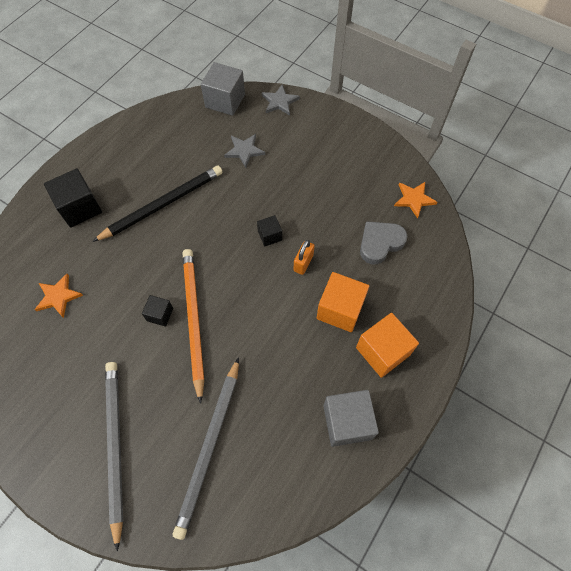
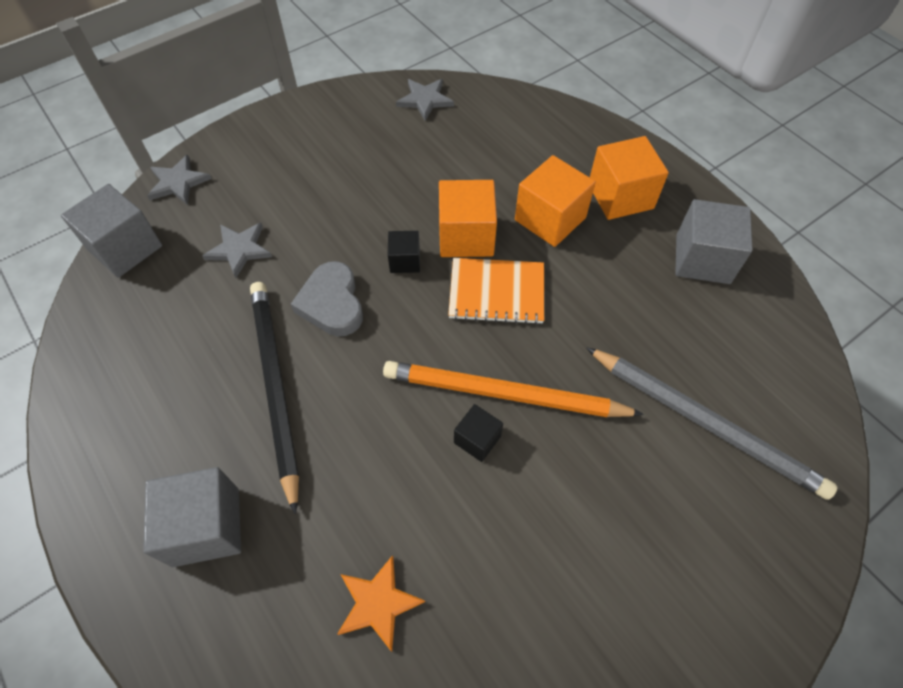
camera: 70 degrees left, 5 degrees down
black cube [44,168,102,228] -> grey cube [143,467,241,567]
grey pencil [105,362,123,552] -> none
orange padlock [294,240,315,275] -> orange cube [439,180,497,257]
grey heart [360,221,408,264] -> grey heart moved to [291,261,363,336]
orange star [394,182,437,219] -> grey star [396,79,454,120]
none -> orange notebook [448,258,544,325]

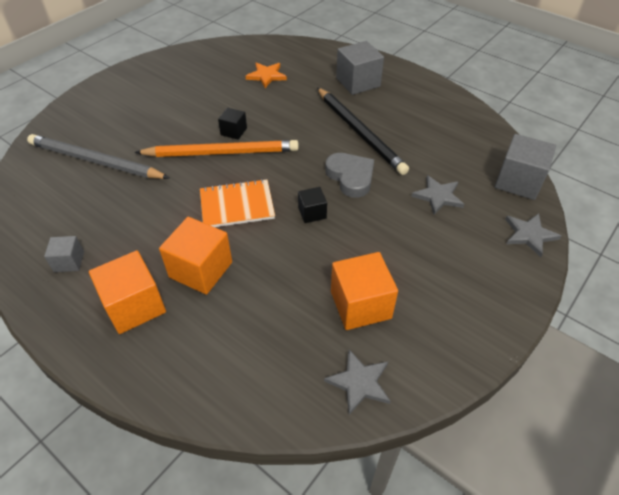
camera: 165 degrees right, 10 degrees down
orange cube [439,180,497,257] -> orange cube moved to [331,252,398,330]
grey cube [675,199,752,284] -> grey cube [44,236,84,272], size x0.55

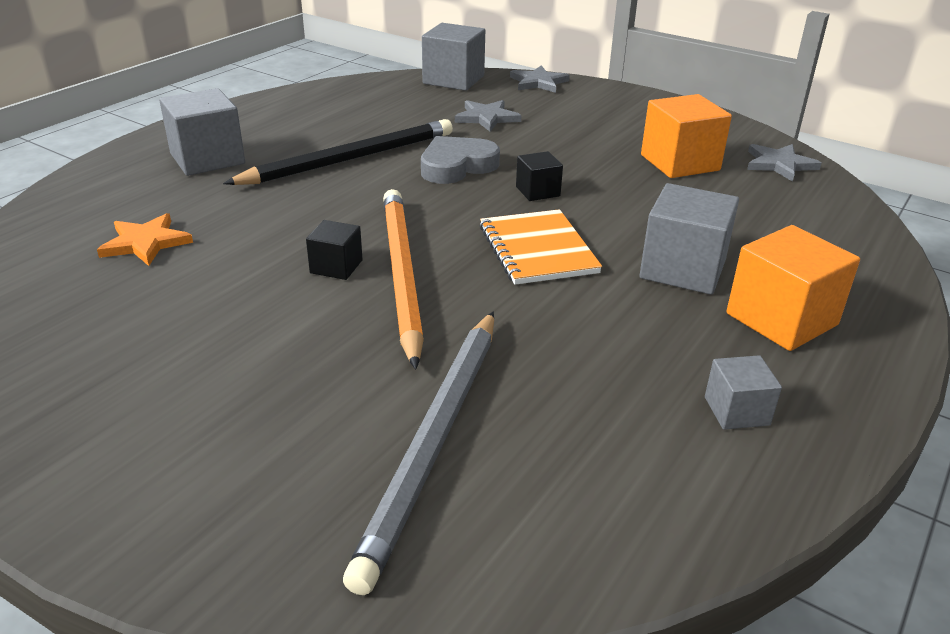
camera: 95 degrees left, 15 degrees down
orange cube [159,217,232,295] -> grey cube [639,183,739,295]

